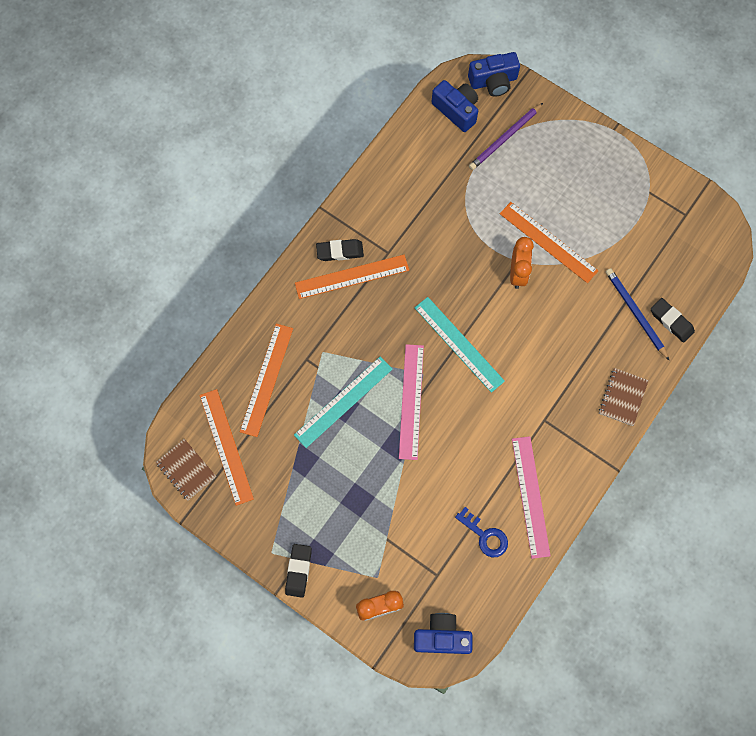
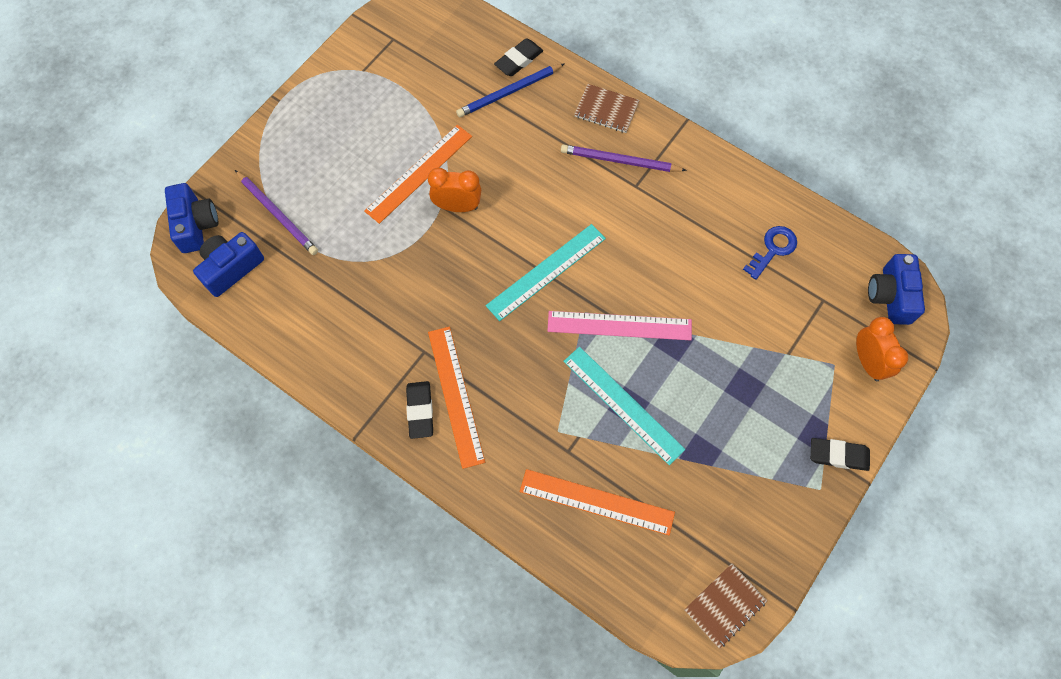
camera: 90 degrees left, 5 degrees down
orange ruler [199,389,254,506] -> none
pink ruler [512,436,551,559] -> none
none -> purple pencil [561,144,687,172]

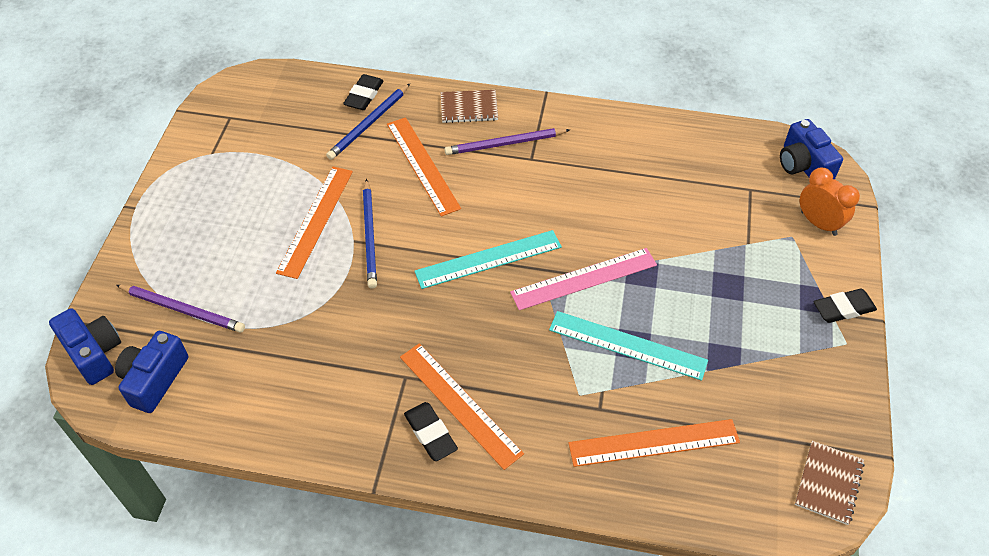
camera: 25 degrees left, 15 degrees down
orange clock [428,168,481,212] -> blue pencil [363,179,377,289]
turquoise ruler [486,224,606,321] -> turquoise ruler turned 45 degrees clockwise [414,230,562,289]
blue key [743,226,797,280] -> none
none -> orange ruler [387,117,461,217]

